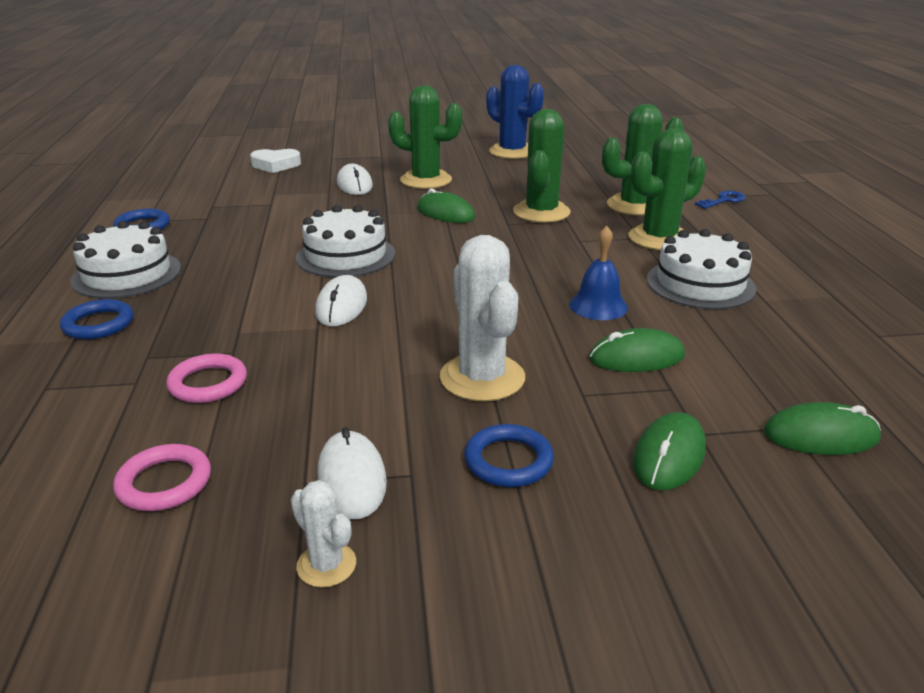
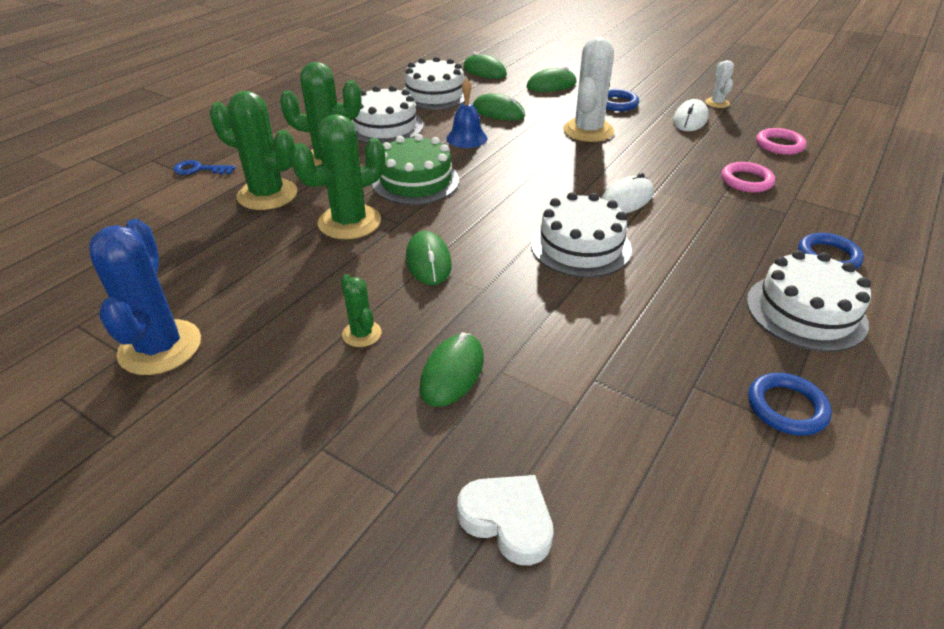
camera: 140 degrees left, 10 degrees up
white mouse [337,164,373,195] -> green mouse [420,332,484,407]
green cactus [388,86,462,189] -> green cactus [341,274,382,347], size x0.51
none -> green cake [372,134,459,205]
none -> white cake [402,57,470,110]

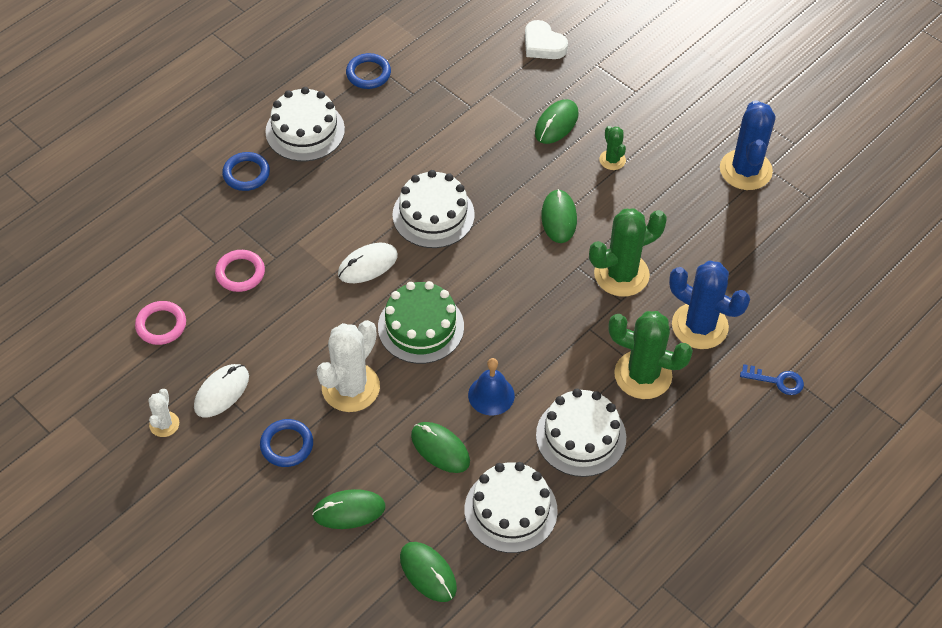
camera: 170 degrees left, 15 degrees up
green cactus [210,91,297,210] -> blue cactus [669,261,750,349]
green cake [372,134,459,205] -> green cake moved to [378,281,464,364]

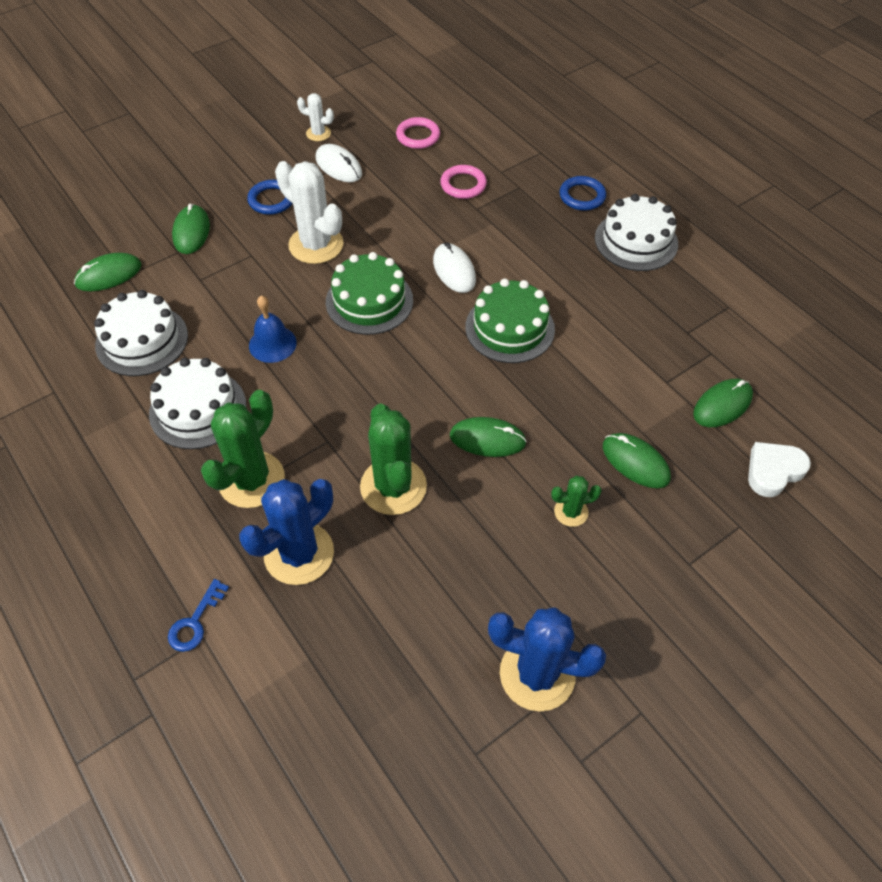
camera: 100 degrees right, 0 degrees up
blue ring [346,53,391,89] -> none
white cake [392,170,475,248] -> green cake [465,279,555,363]
green mouse [411,422,470,473] -> green mouse moved to [693,379,753,427]

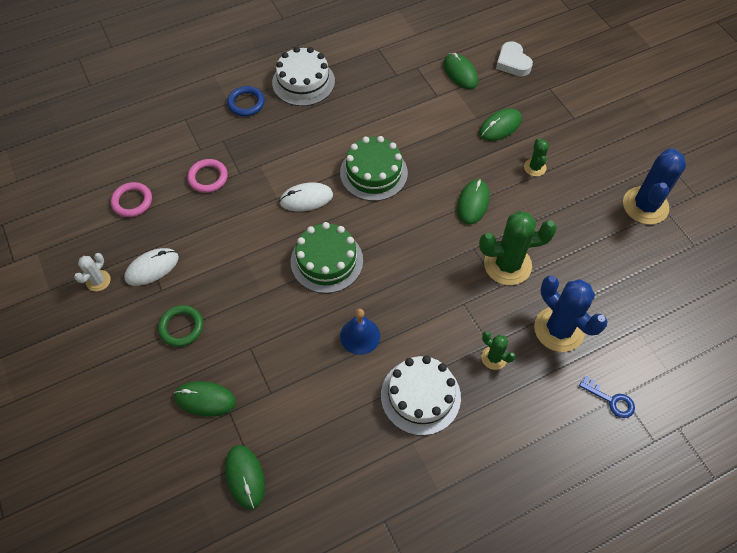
camera: 80 degrees left, 5 degrees up
white cake [94,290,188,376] -> none
green cactus [201,390,285,508] -> green cactus [481,331,516,370], size x0.51
blue ring [247,180,293,215] -> green ring [158,305,203,347]
white cactus [275,161,344,264] -> none

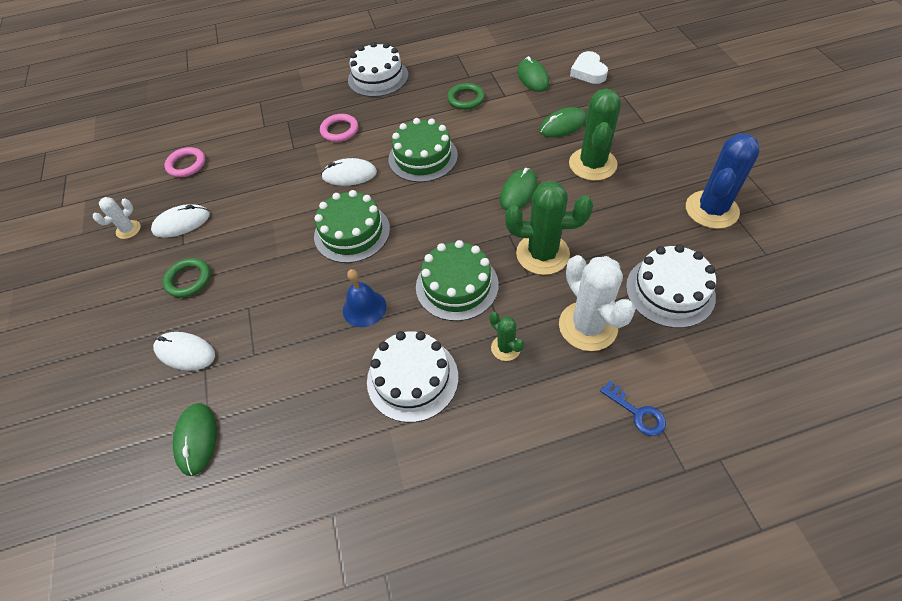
camera: 15 degrees right, 5 degrees down
green mouse [174,381,236,417] -> white mouse [153,332,215,371]
pink ring [187,159,228,193] -> pink ring moved to [320,114,358,142]
blue ring [227,86,265,116] -> none
green cactus [524,138,549,176] -> green cactus [569,88,621,181], size x1.98
blue cactus [534,276,608,352] -> white cactus [559,255,636,351]
none -> green cake [416,240,499,321]
none -> green ring [447,83,485,110]
none -> white cake [626,244,716,328]

